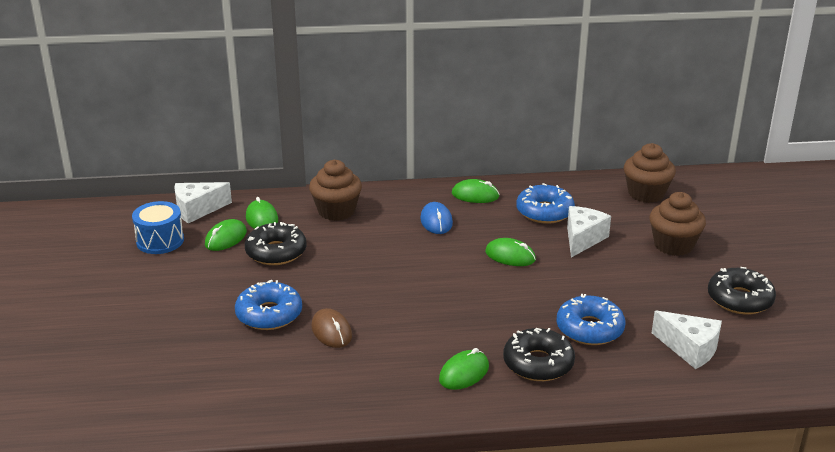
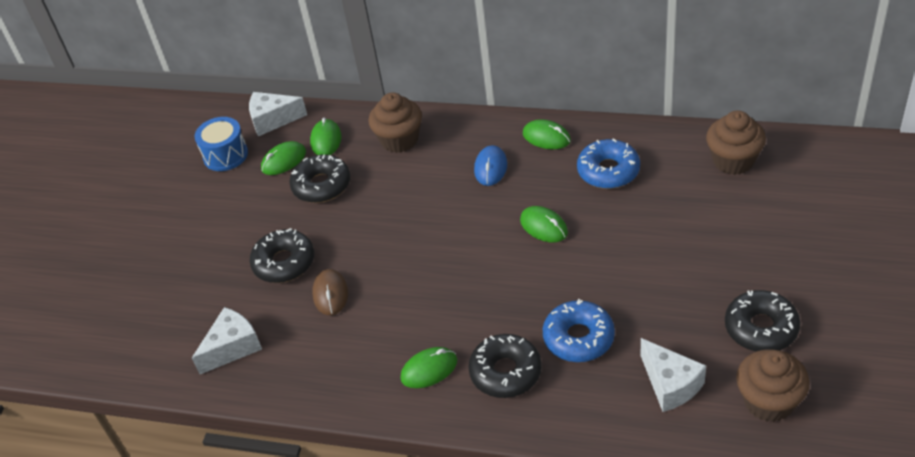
camera: 25 degrees right, 15 degrees up
blue donut [235,280,302,330] -> black donut [249,228,314,283]
white cheese [567,206,611,258] -> white cheese moved to [192,307,262,374]
brown cupcake [650,192,706,256] -> brown cupcake moved to [736,349,810,422]

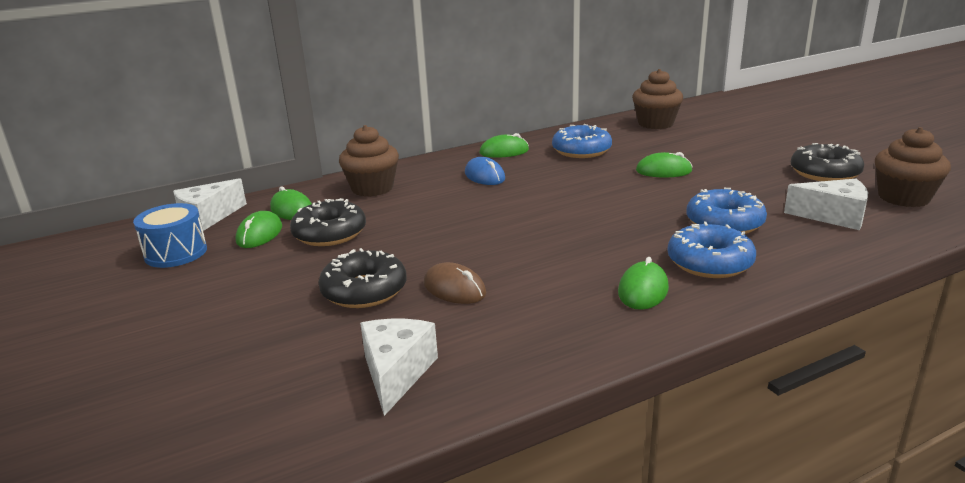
camera: 45 degrees left, 20 degrees down
black donut [468,334,542,398] -> blue donut [667,222,756,278]
green mouse [520,206,568,242] -> green mouse moved to [636,152,692,177]

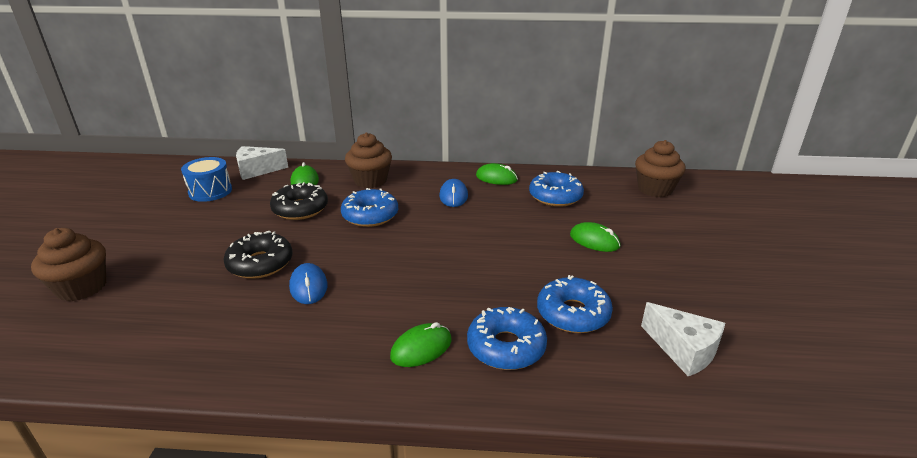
camera: 30 degrees right, 5 degrees up
green mouse [236,211,282,248] -> none
white cheese [360,319,438,416] -> none
brown mouse [424,262,486,304] -> blue mouse [289,263,327,304]
black donut [791,143,864,181] -> none
brown cupcake [875,127,951,207] -> brown cupcake moved to [31,228,106,301]
none -> blue donut [341,188,398,227]

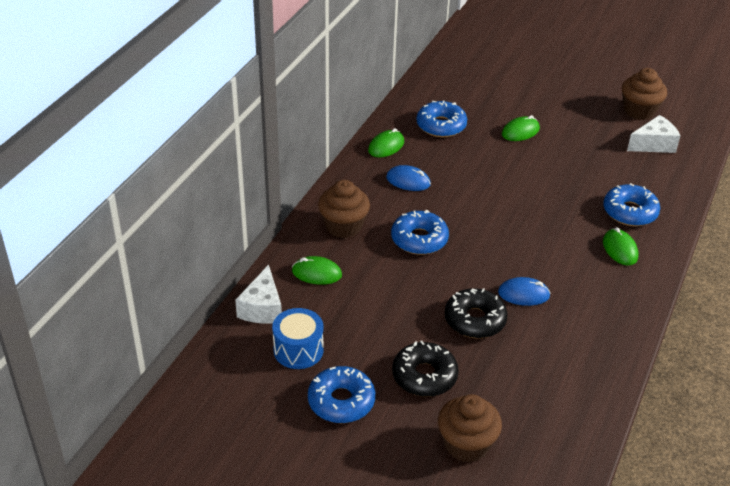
camera: 70 degrees left, 10 degrees up
black donut [270,182,328,220] -> black donut moved to [392,341,459,397]
blue donut [537,275,613,333] -> blue donut moved to [308,366,375,423]
brown cupcake [635,140,686,197] -> brown cupcake moved to [622,68,667,120]

